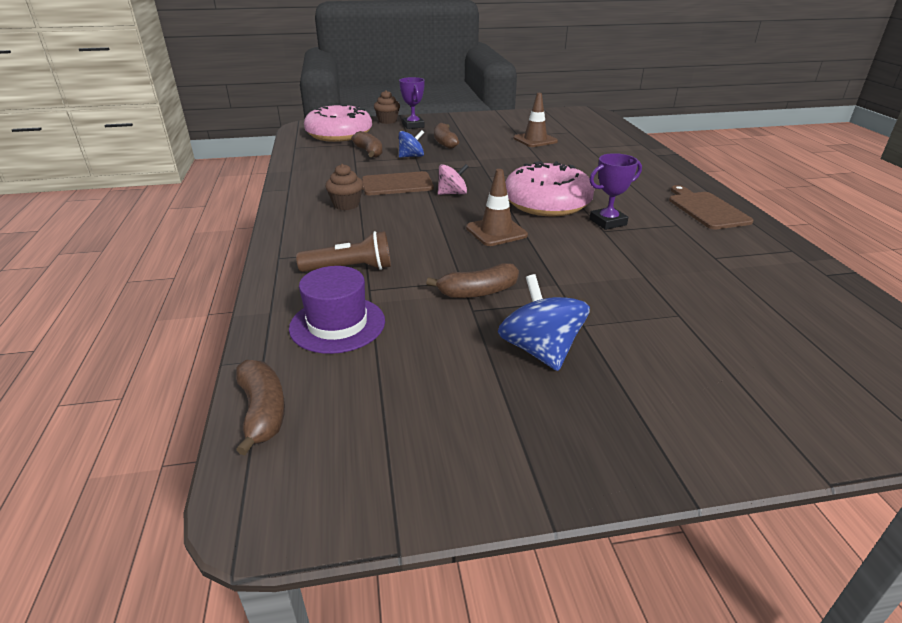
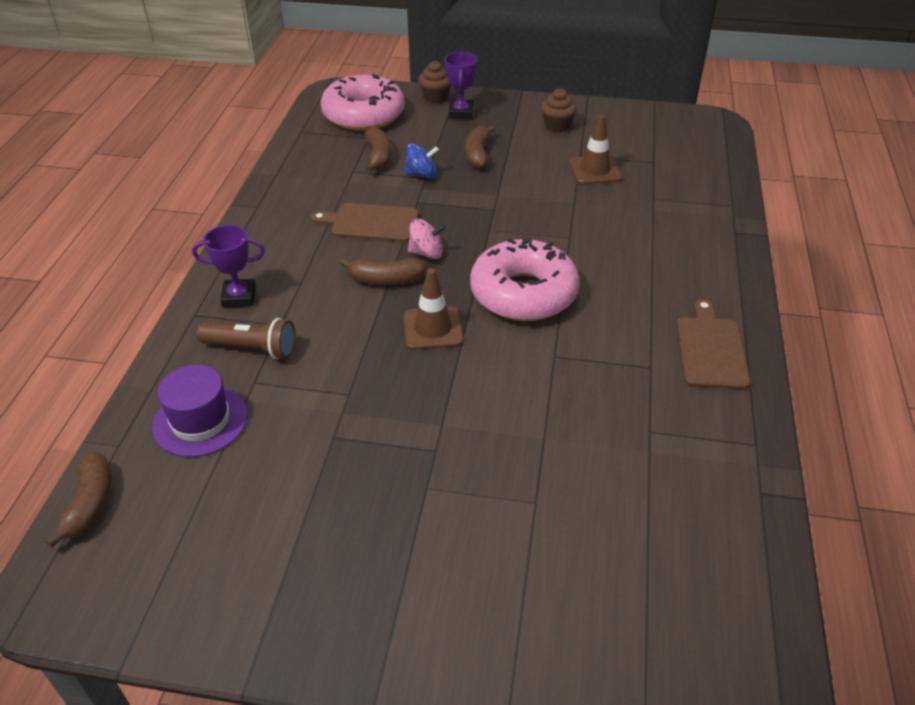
camera: 20 degrees right, 10 degrees up
brown cupcake [325,164,363,210] -> brown cupcake moved to [541,88,577,132]
brown banana [426,263,519,298] -> brown banana moved to [340,258,426,285]
blue spinning top [498,274,590,371] -> none
purple trophy [589,153,642,230] -> purple trophy moved to [192,225,265,307]

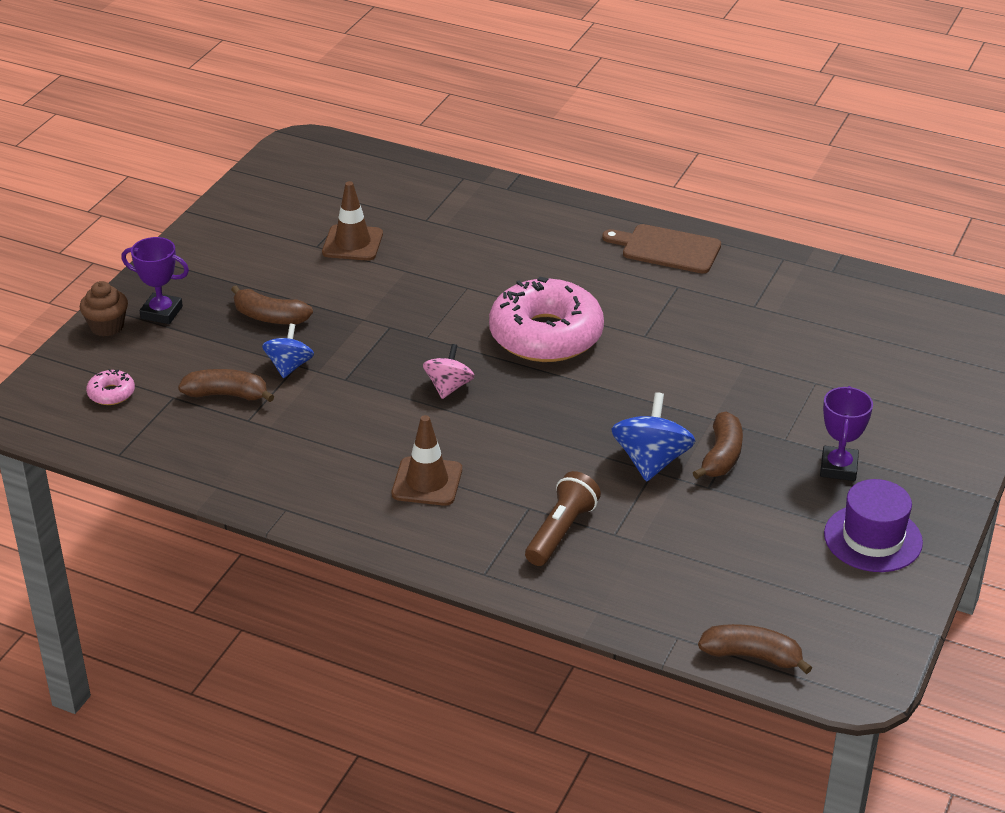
camera: 75 degrees left, 5 degrees down
purple hat [152,365,248,457] -> purple hat moved to [824,479,923,572]
purple trophy [192,225,265,307] -> purple trophy moved to [820,386,873,481]
brown cutting board [311,203,419,242] -> none
pink donut [320,74,405,131] -> pink donut [86,369,135,405], size x0.40
brown banana [340,258,426,285] -> brown banana moved to [693,412,743,479]
brown traffic cone [403,268,463,350] -> brown traffic cone moved to [392,415,462,506]
brown cupcake [541,88,577,132] -> none
none -> blue spinning top [611,392,695,482]

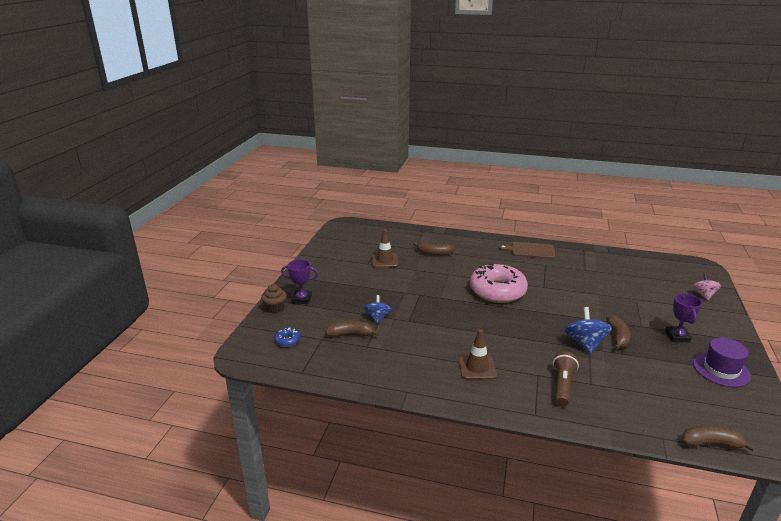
camera: 10 degrees left, 10 degrees down
pink donut [86,369,135,405] -> blue donut [274,328,301,347]
brown banana [231,286,313,325] -> brown banana moved to [413,242,454,256]
pink spinning top [423,344,475,399] -> pink spinning top moved to [692,274,721,300]

